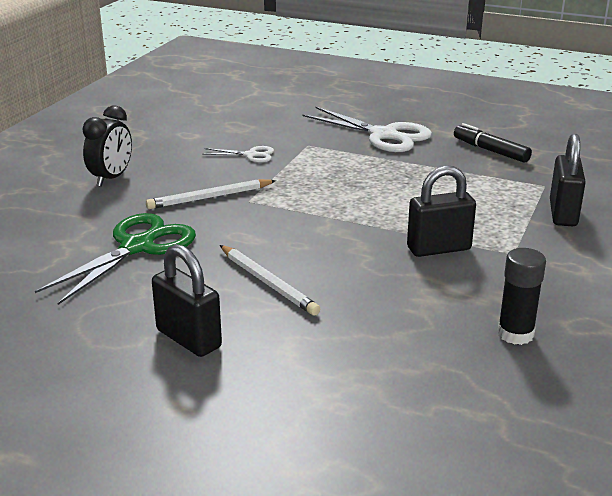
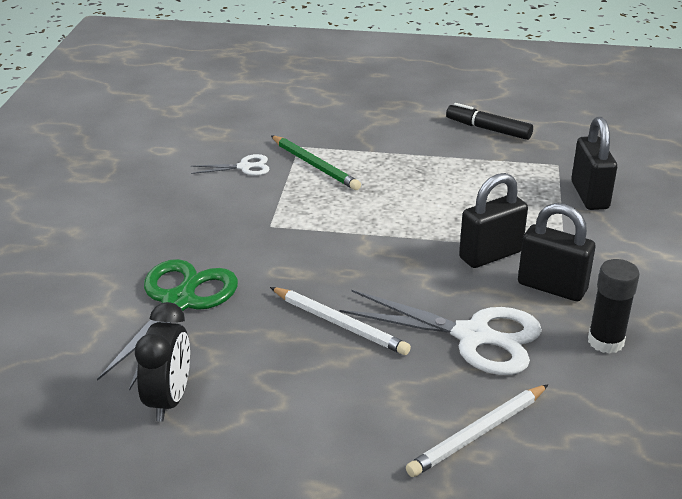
camera: 15 degrees left, 5 degrees up
black clock [82,105,132,187] -> black clock moved to [135,302,190,422]
white pencil [146,179,276,209] -> white pencil moved to [406,384,548,477]
black padlock [152,244,222,357] -> black padlock moved to [518,203,595,301]
white scissors [302,107,432,152] -> white scissors moved to [339,290,542,375]
none -> green pencil [271,135,361,190]

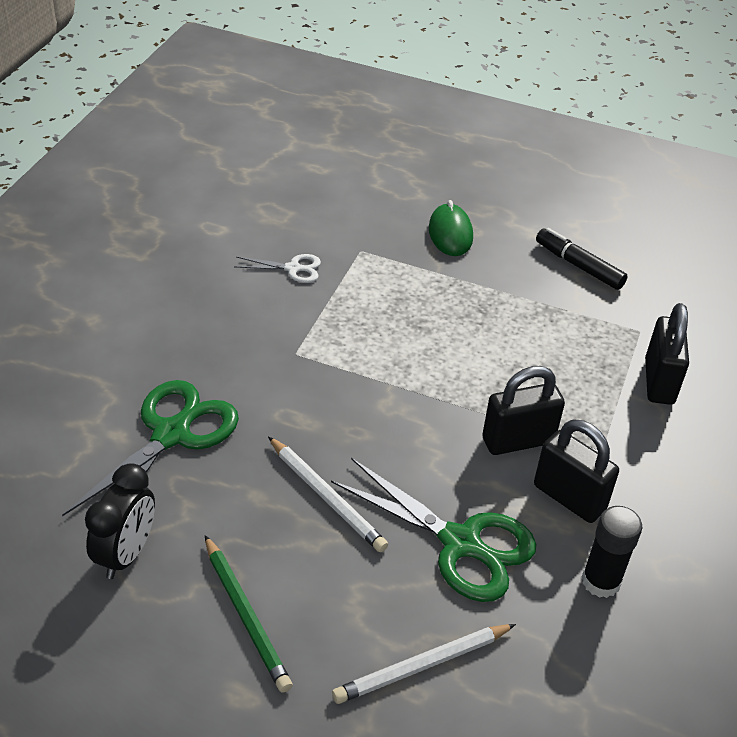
camera: 10 degrees right, 10 degrees up
green pencil [271,135,361,190] -> green pencil moved to [205,535,293,693]
white scissors [339,290,542,375] -> green scissors [331,458,537,602]
none -> green mouse [429,200,473,256]

